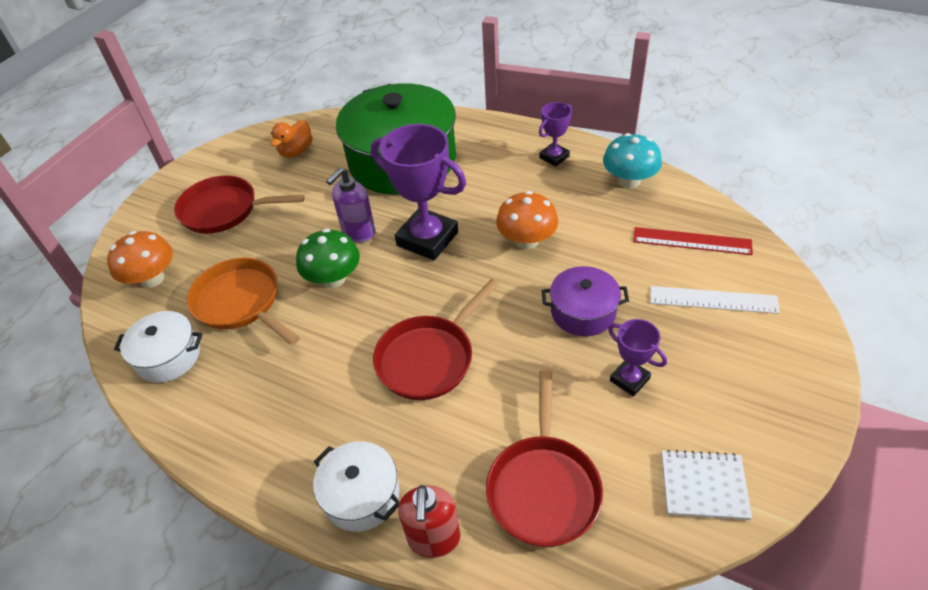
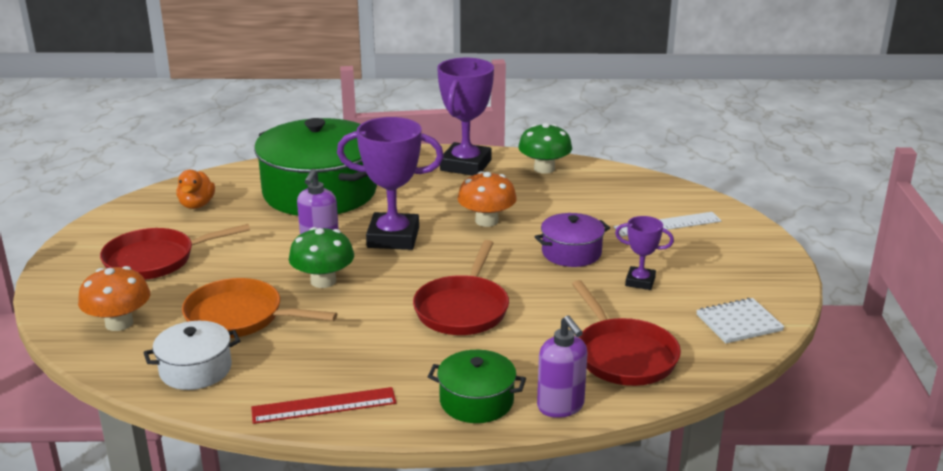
camera: 30 degrees left, 20 degrees down
white pot [313,441,399,532] -> green pot [428,350,526,423]
red soap dispenser [398,485,461,558] -> purple soap dispenser [537,315,588,418]
purple trophy [539,102,573,167] -> purple trophy [437,58,494,175], size x1.92
turquoise mushroom [603,133,662,188] -> green mushroom [518,123,572,174]
red ruler [633,227,753,255] -> red ruler moved to [251,387,397,424]

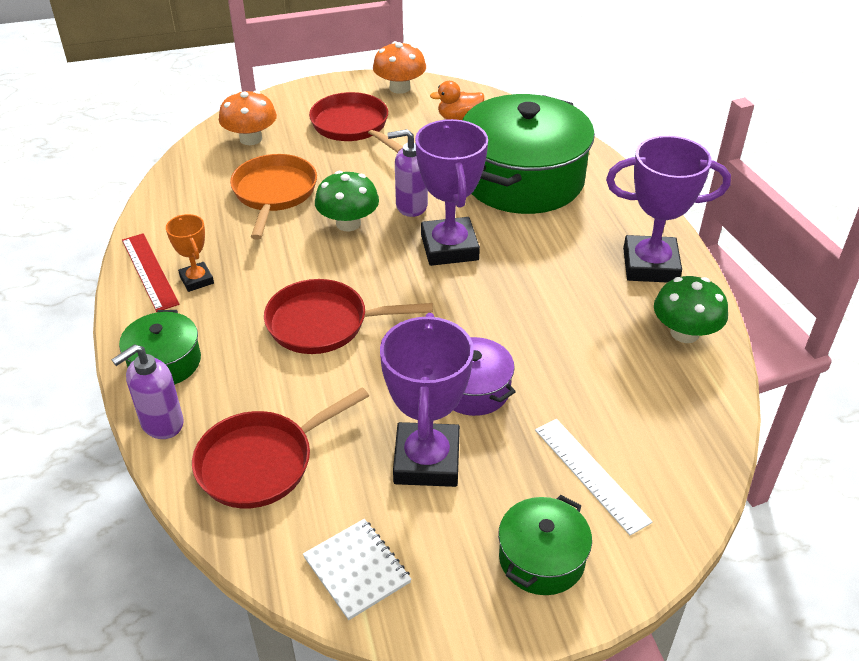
camera: 75 degrees right, 15 degrees up
white pot [143,321,240,390] -> none
orange mushroom [458,171,517,227] -> orange mushroom moved to [373,41,426,94]
purple trophy [615,216,674,290] -> purple trophy [380,313,474,487], size x1.92
none -> orange trophy [166,214,214,292]
none -> green pot [498,495,592,595]

